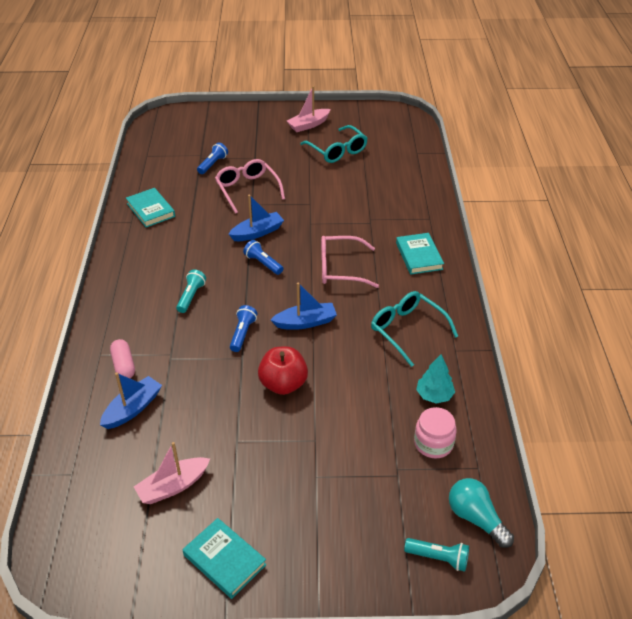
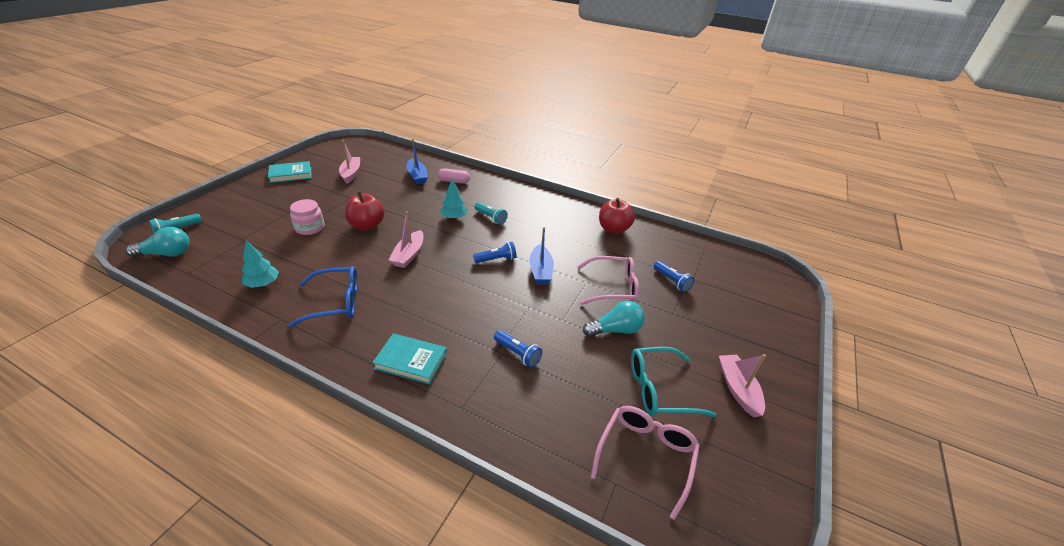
camera: 115 degrees right, 5 degrees down
turquoise book [126,188,175,227] -> red apple [599,198,635,234]
blue flashlight [230,305,257,352] -> blue flashlight moved to [494,330,542,368]
blue boat [271,283,337,330] -> pink boat [389,211,423,268]
pink glasses [321,236,379,288] -> pink glasses moved to [590,406,700,520]
turquoise glasses [371,291,458,367] -> blue glasses [288,266,358,328]
pink jar [414,407,457,458] -> pink jar moved to [290,199,325,235]
none -> turquoise tree [440,179,468,219]
none -> turquoise light bulb [583,301,645,337]

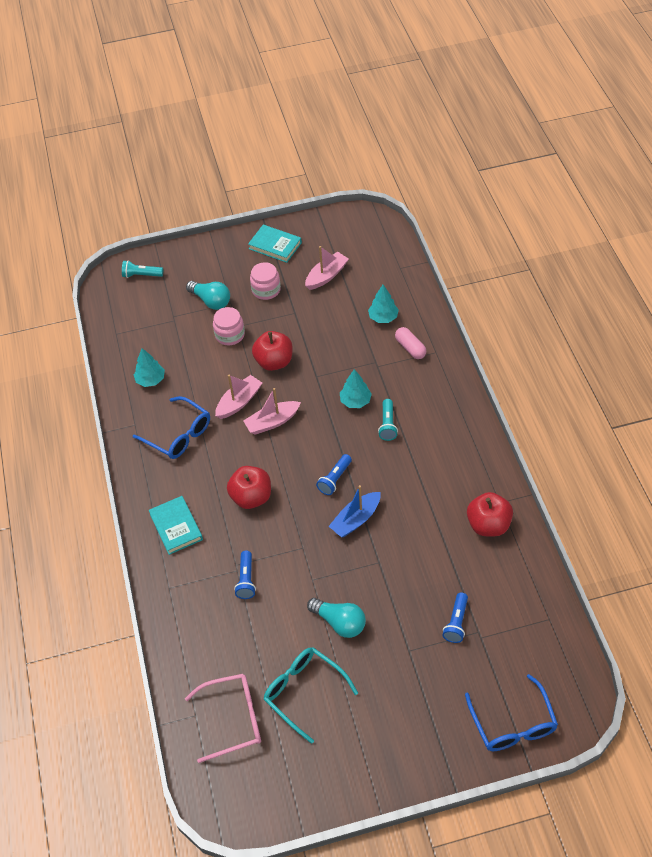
camera: 55 degrees right, 15 degrees up
turquoise light bulb [126,227,189,257] -> turquoise light bulb moved to [186,281,230,310]
blue boat [406,139,428,185] -> turquoise tree [368,285,399,323]
blue flashlight [473,242,516,263] -> blue flashlight turned 90 degrees clockwise [316,454,352,495]
pink glasses [577,256,639,305] -> none
pink boat [719,354,766,417] -> pink boat moved to [215,375,262,419]
none -> red apple [227,466,271,509]
none -> pink jar [250,262,281,300]
none -> blue glasses [465,674,558,751]

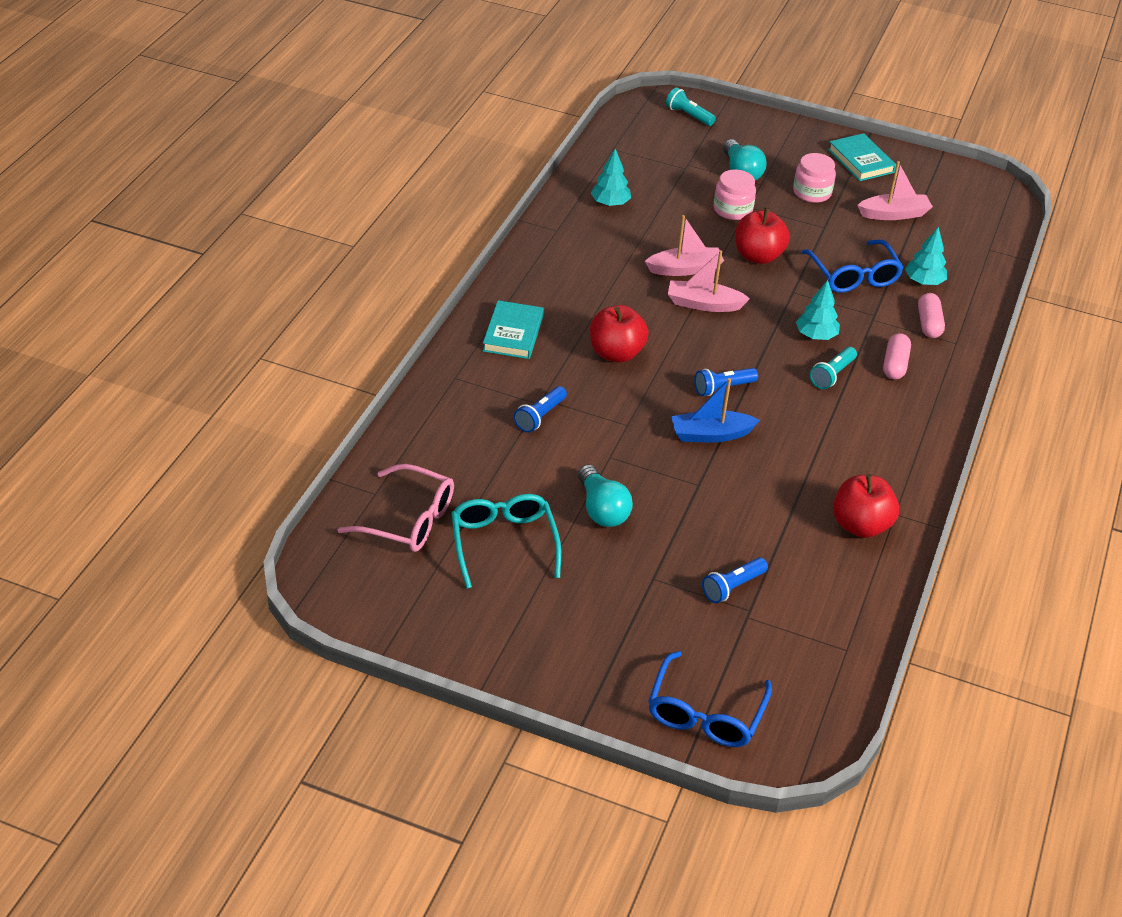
camera: 30 degrees right, 10 degrees down
blue glasses [133,396,210,459] -> blue glasses moved to [801,239,904,293]
none -> pink capsule [883,333,911,380]

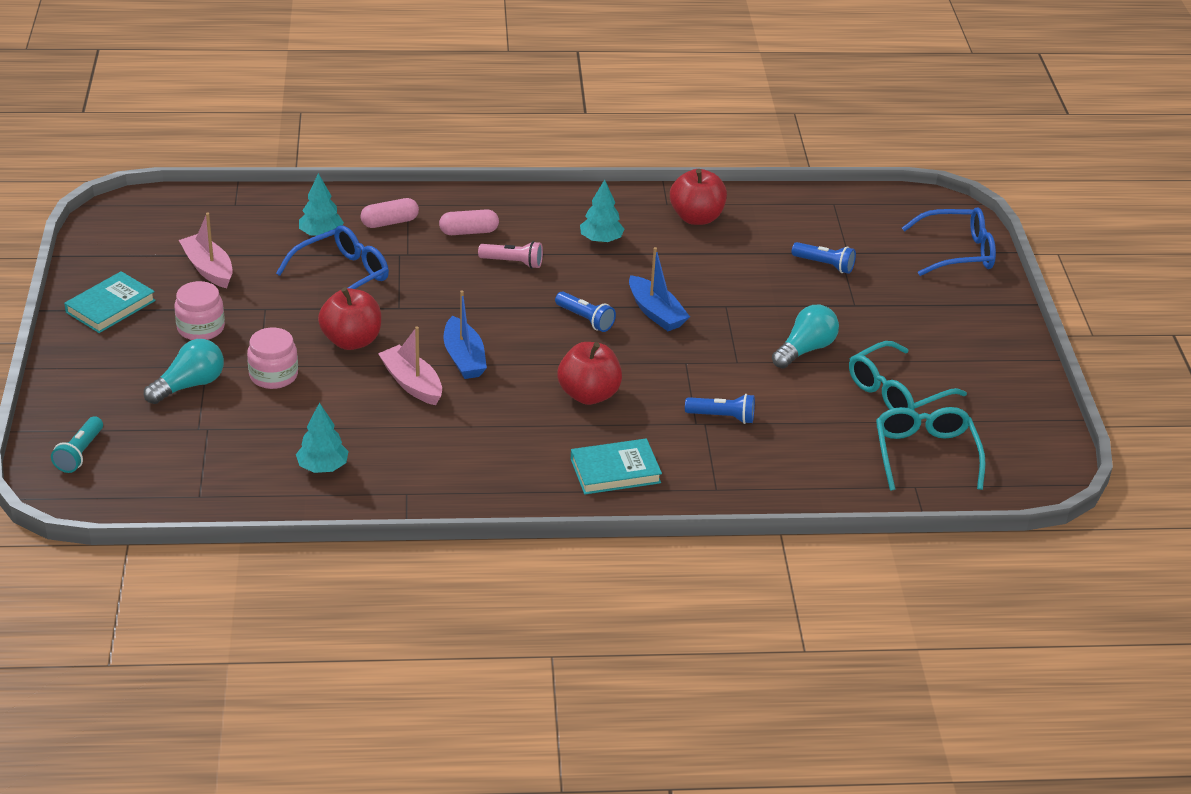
camera: 115 degrees left, 5 degrees down
pink glasses [338,464,454,552] -> turquoise glasses [876,407,986,491]
pink boat [668,250,750,312] -> blue boat [444,290,487,379]
turquoise tree [796,280,840,340] -> turquoise tree moved to [580,180,625,243]
turquoise flashlight [810,347,857,389] -> pink flashlight [478,241,543,269]

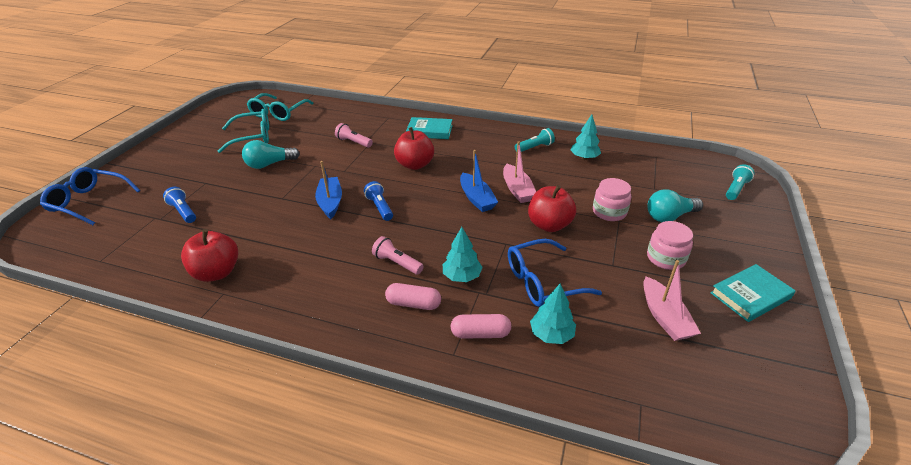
camera: 155 degrees left, 0 degrees up
blue boat [444,290,487,379] -> blue boat turned 150 degrees clockwise [460,150,498,212]
turquoise tree [580,180,625,243] -> turquoise tree moved to [443,227,483,282]
blue flashlight [685,394,755,424] -> pink flashlight [335,123,373,148]
none -> turquoise flashlight [515,128,555,152]

